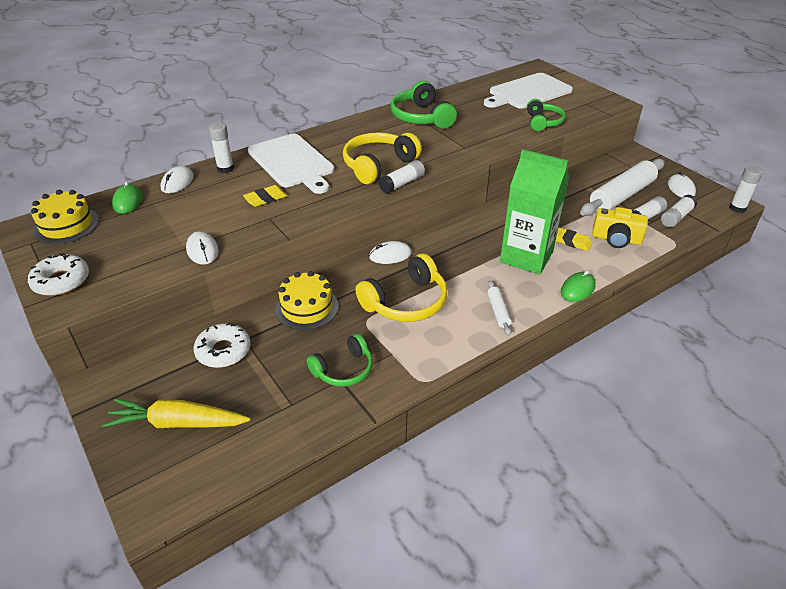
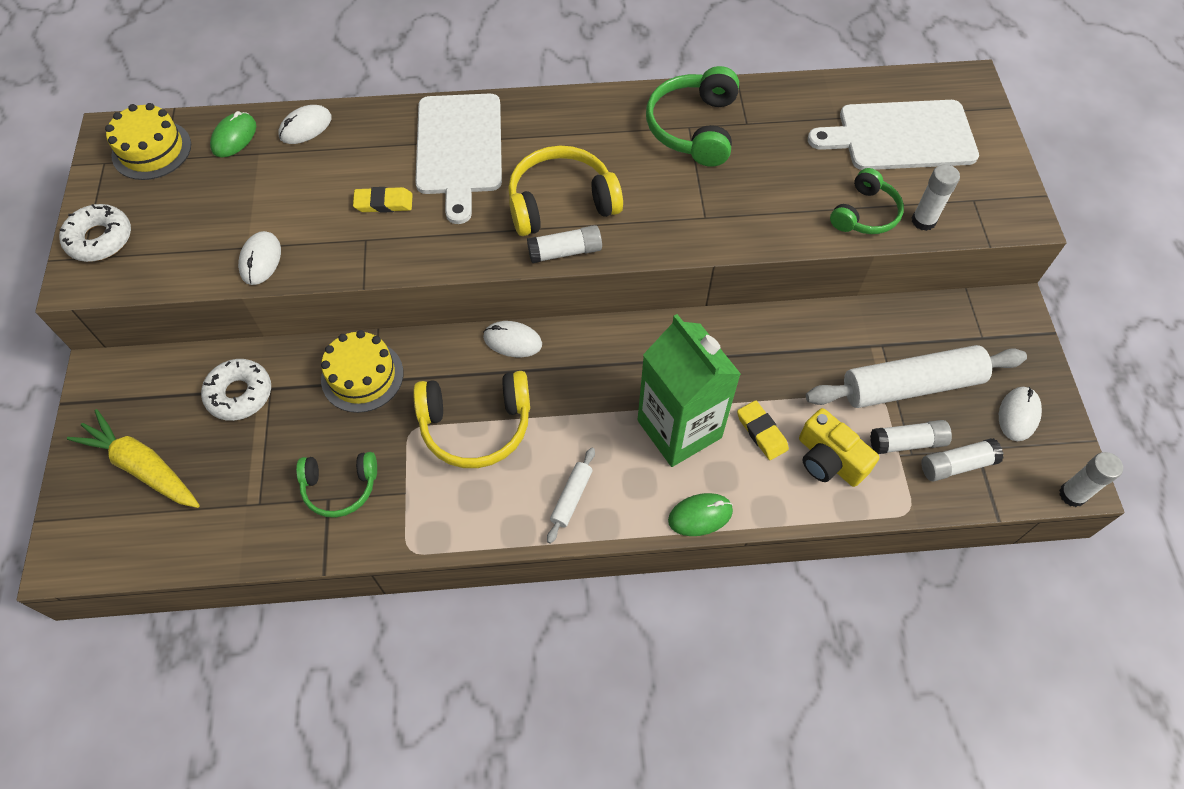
camera: 30 degrees right, 20 degrees up
white glue stick [209,123,234,173] -> white glue stick moved to [912,164,960,231]

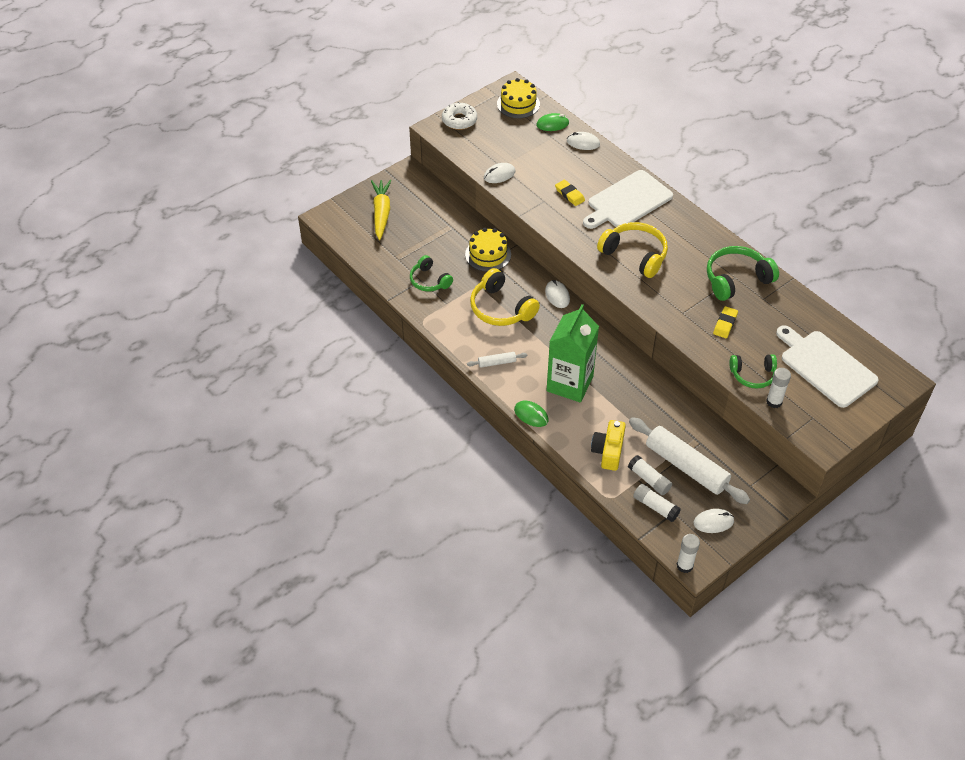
camera: 55 degrees right, 10 degrees down
white donut [201,359,271,421] -> none
white glue stick [527,225,602,263] -> none
yellow eraser [737,400,789,460] -> yellow eraser moved to [713,306,738,338]

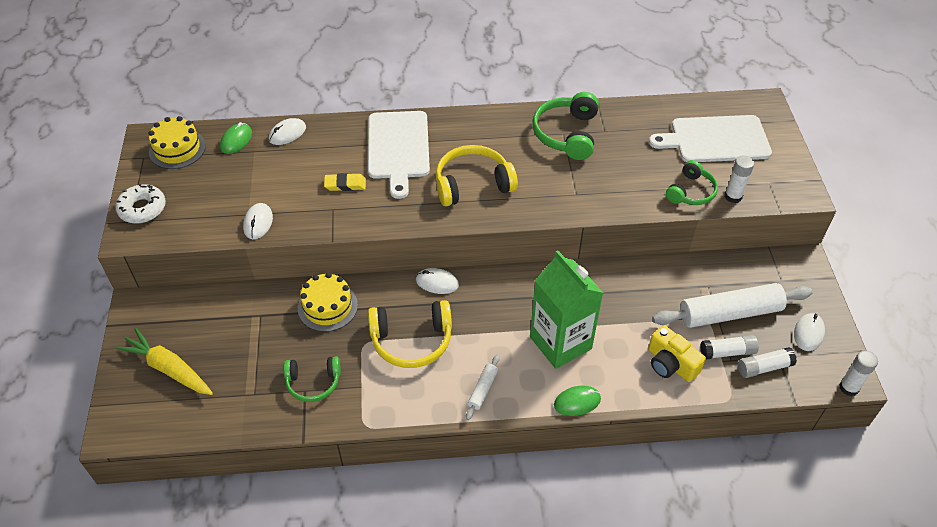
camera: 55 degrees left, 0 degrees up
yellow eraser [713,306,738,338] -> none

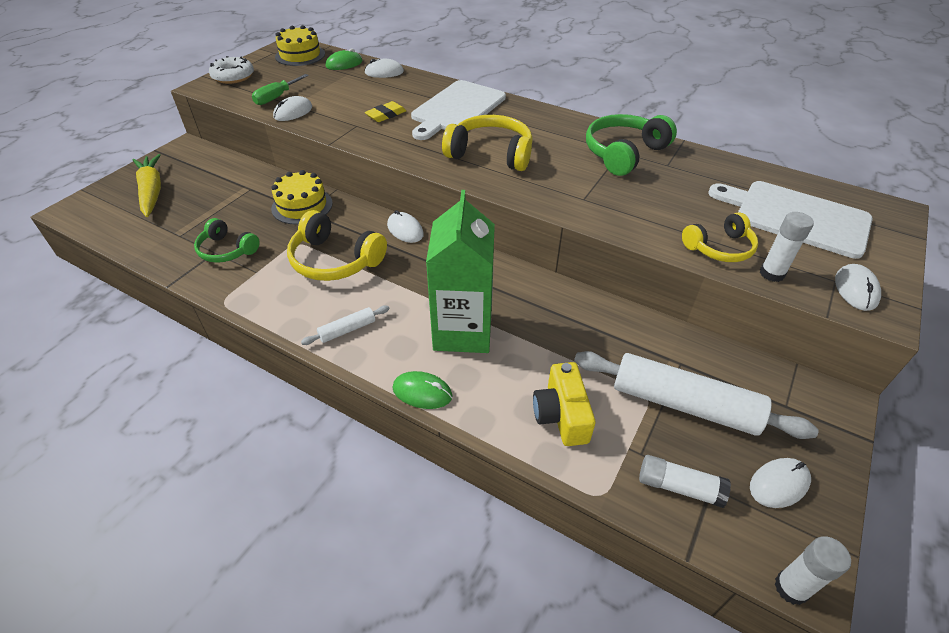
camera: 35 degrees right, 5 degrees down
yellow eraser [324,173,366,191] -> yellow eraser turned 75 degrees counterclockwise [364,101,406,122]
green headphones [666,160,718,205] -> yellow headphones [682,212,758,262]
white glue stick [700,335,759,359] -> none
none -> green screwdriver [252,74,309,105]
none -> white mouse [835,264,881,311]

